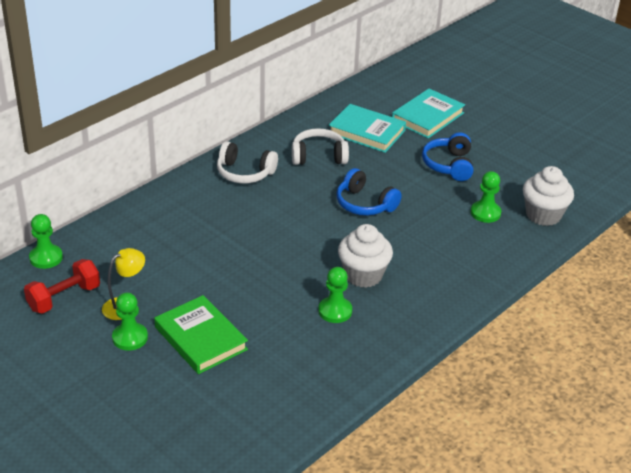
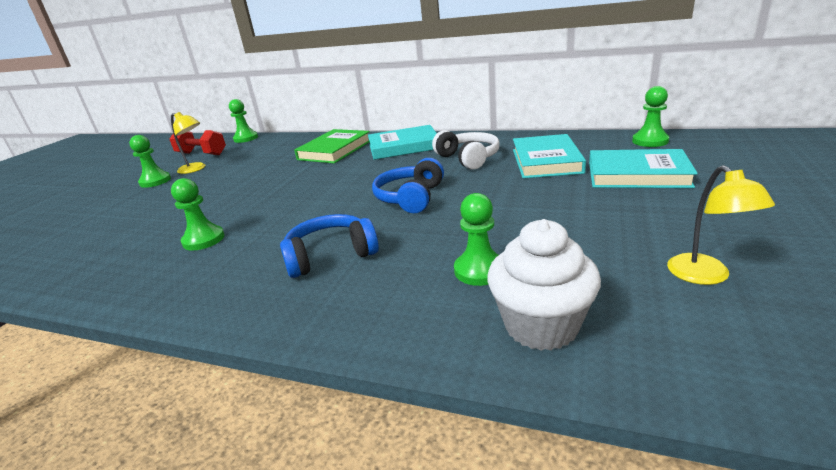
camera: 70 degrees right, 10 degrees down
green book [154,295,248,374] -> green book moved to [294,129,370,163]
white headphones [217,141,278,184] -> turquoise book [368,125,437,160]
white cupcake [338,224,393,288] -> none
blue headphones [422,132,473,181] -> blue headphones moved to [280,214,379,278]
none -> green pawn [632,86,669,147]
none -> yellow lamp [667,165,775,285]

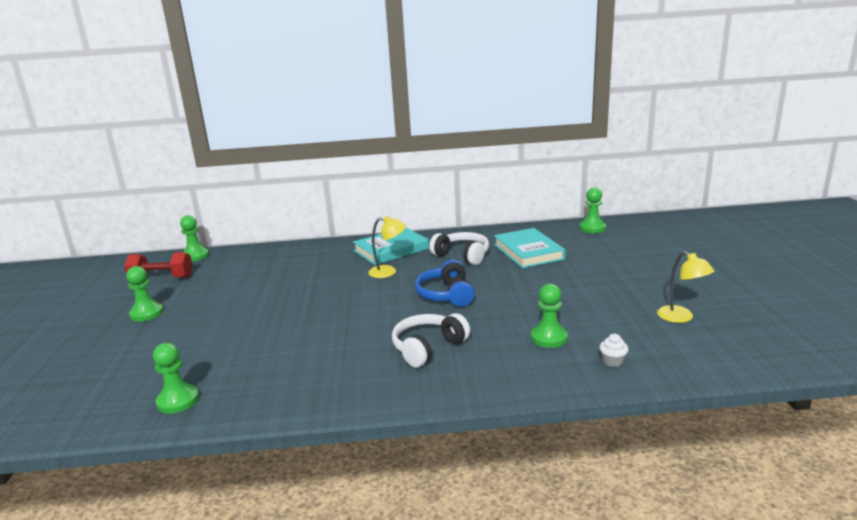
camera: 25 degrees left, 5 degrees down
yellow lamp [171,112,206,174] -> yellow lamp moved to [368,216,406,278]
green pawn [171,178,225,251] -> green pawn moved to [153,343,199,414]
blue headphones [280,214,379,278] -> white headphones [392,313,470,368]
green book [294,129,370,163] -> none
white cupcake [487,219,601,351] -> white cupcake [599,334,629,367], size x0.43
turquoise book [589,149,698,188] -> none

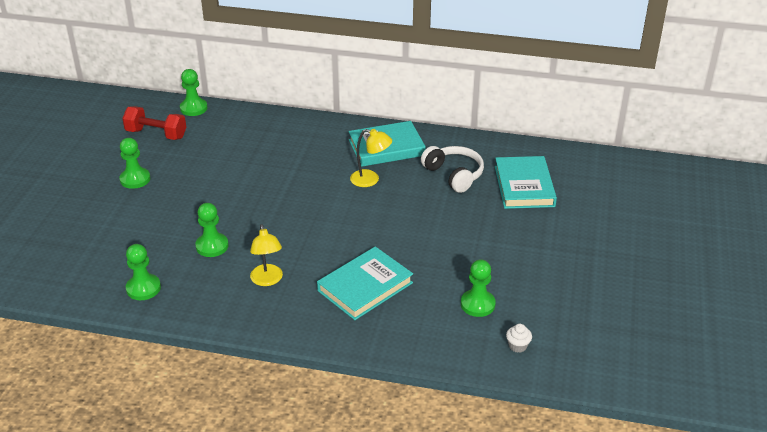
camera: 15 degrees right, 15 degrees up
white headphones [392,313,470,368] -> turquoise book [317,246,413,320]
blue headphones [415,260,475,307] -> none
green pawn [579,187,606,233] -> green pawn moved to [195,203,229,257]
yellow lamp [657,251,714,323] -> yellow lamp moved to [250,224,283,286]

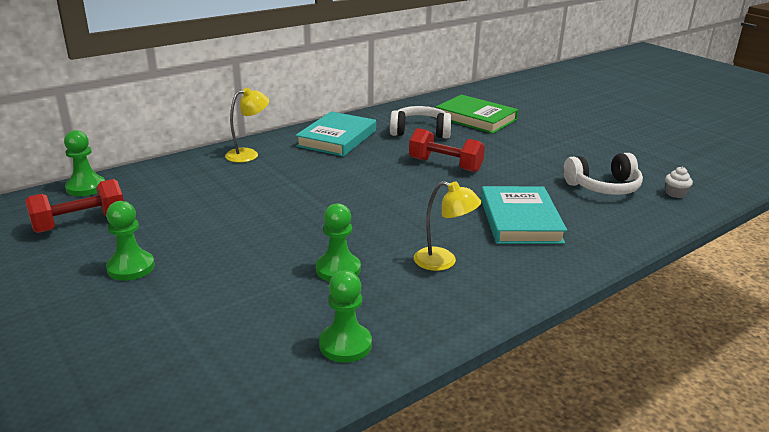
camera: 50 degrees left, 10 degrees down
yellow lamp [350,129,392,187] -> yellow lamp moved to [225,88,269,163]
green pawn [461,259,496,317] -> white headphones [563,153,643,195]
turquoise book [495,156,557,209] -> green book [435,95,518,134]
none -> red dumbbell [409,128,485,172]

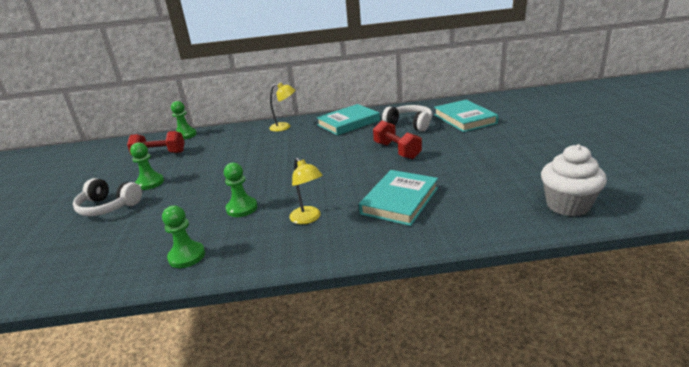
camera: 35 degrees right, 0 degrees up
green book [435,95,518,134] -> turquoise book [434,100,499,132]
white headphones [563,153,643,195] -> white headphones moved to [73,178,142,216]
white cupcake [665,167,693,198] -> white cupcake [541,144,607,216], size x2.34

